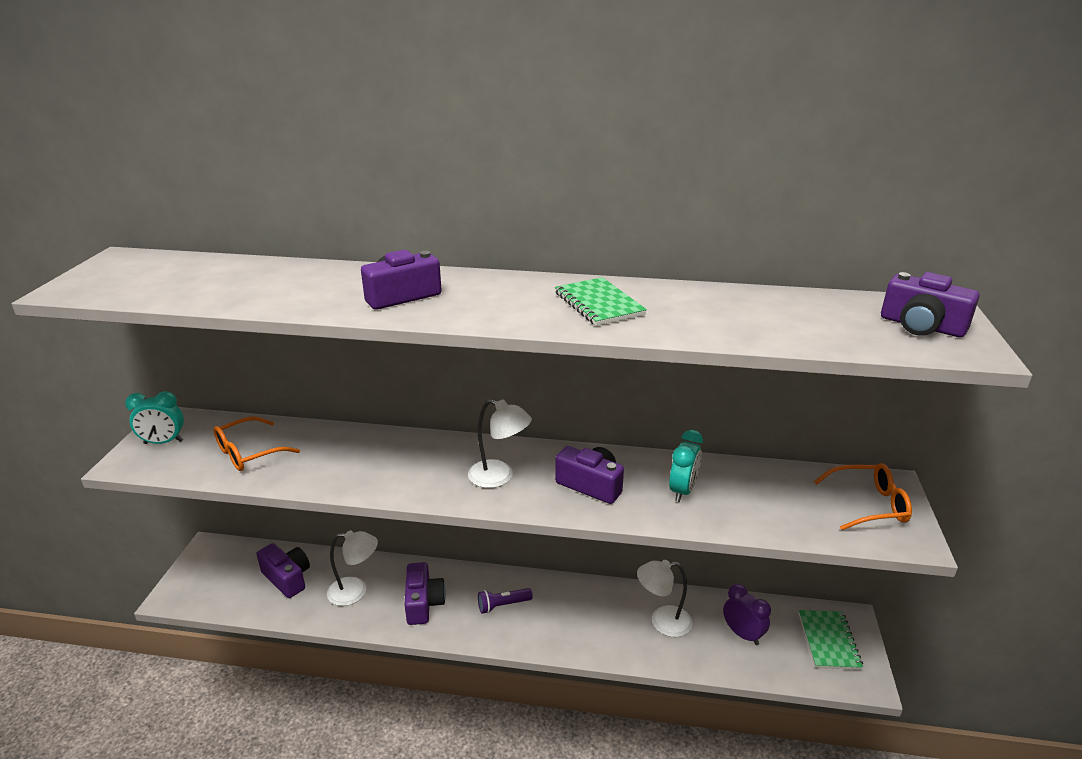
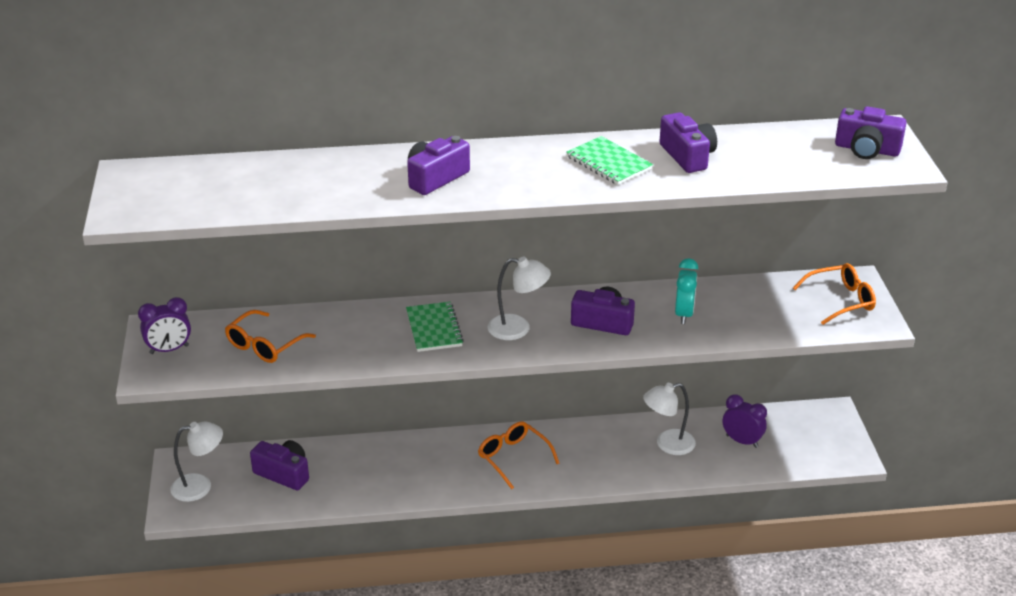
camera: 15 degrees left, 5 degrees up
turquoise clock [125,391,184,444] -> purple clock [138,297,191,354]
white lamp [327,530,378,606] -> white lamp moved to [170,421,223,502]
purple camera [404,562,446,625] -> purple camera moved to [659,112,717,173]
purple flashlight [478,588,533,614] -> orange glasses [478,421,559,489]
green notebook [799,610,863,670] -> green notebook moved to [406,302,464,352]

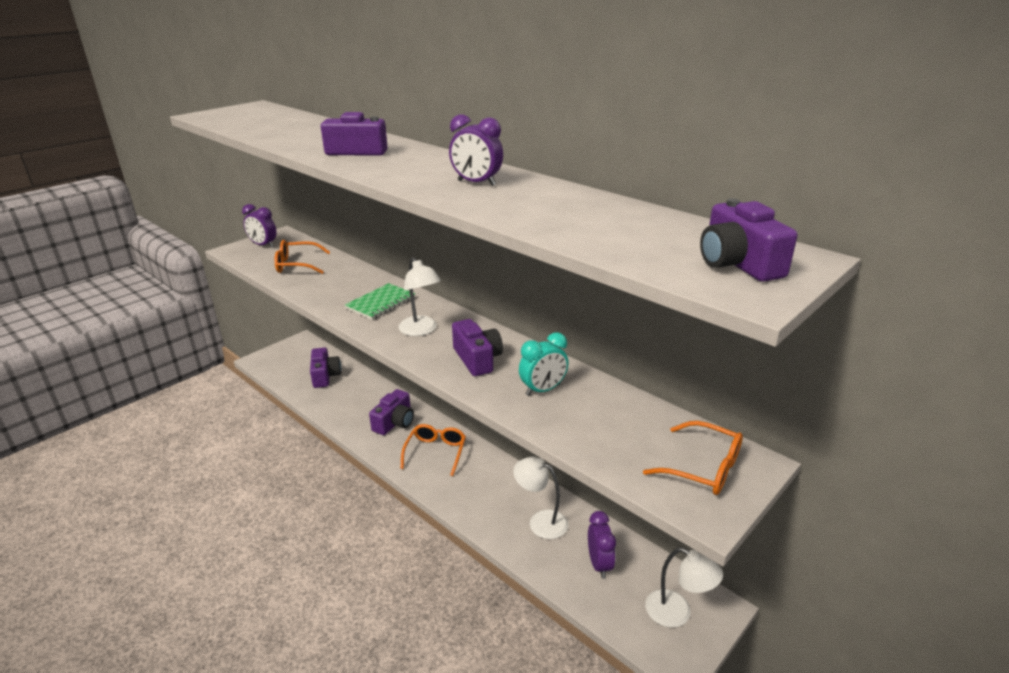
camera: 50 degrees right, 5 degrees down
white lamp [170,421,223,502] -> white lamp moved to [645,547,723,628]
green notebook [566,136,653,185] -> purple clock [449,114,503,186]
purple camera [659,112,717,173] -> purple camera moved to [369,389,414,435]

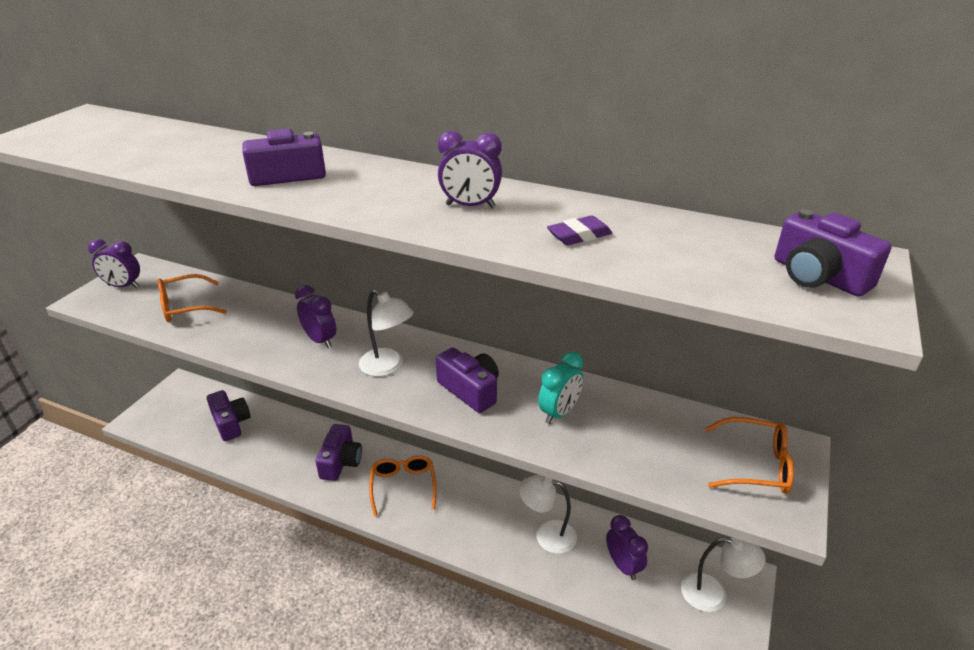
camera: 20 degrees left, 5 degrees up
green notebook [345,283,415,320] -> purple clock [295,285,336,348]
none -> purple eraser [547,215,612,245]

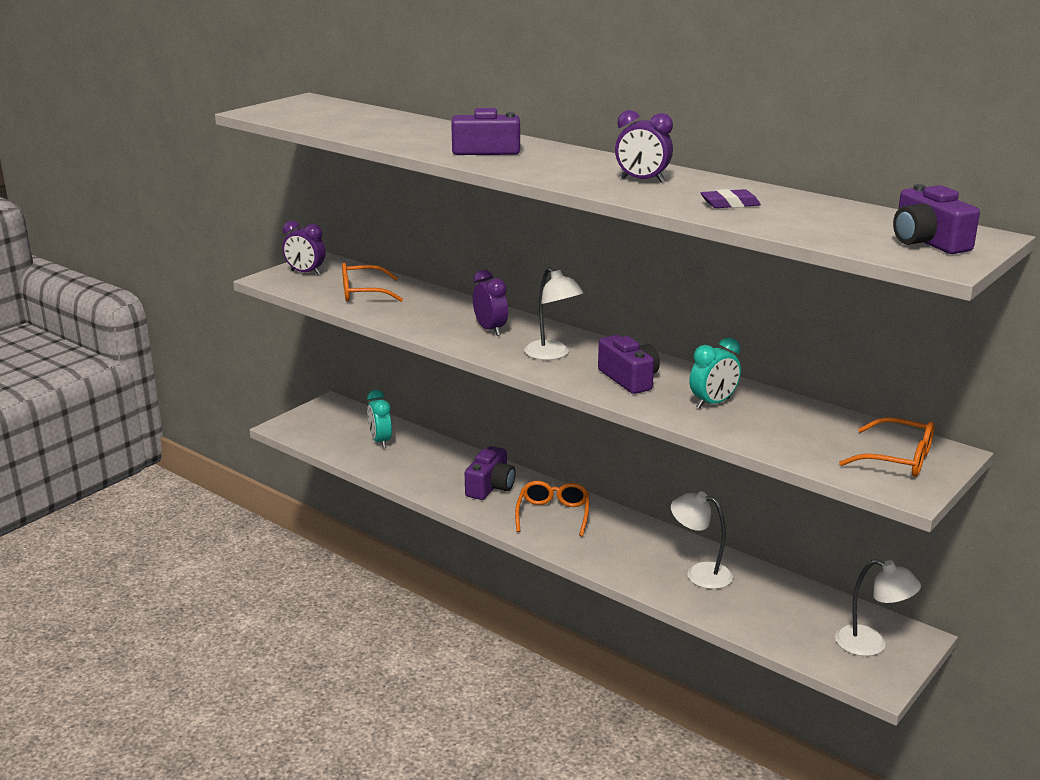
camera: 15 degrees right, 10 degrees down
purple camera [207,390,250,441] -> turquoise clock [367,390,392,448]
purple clock [606,515,648,580] -> none

